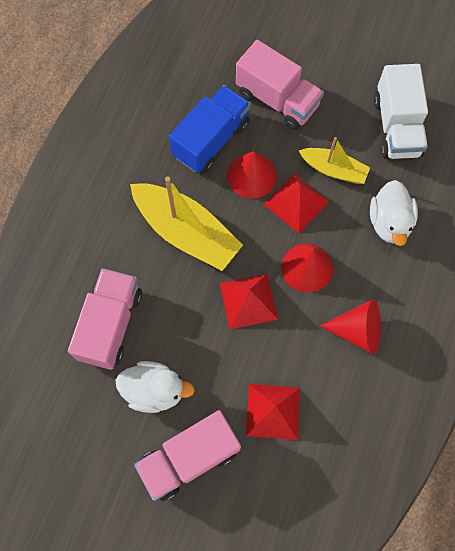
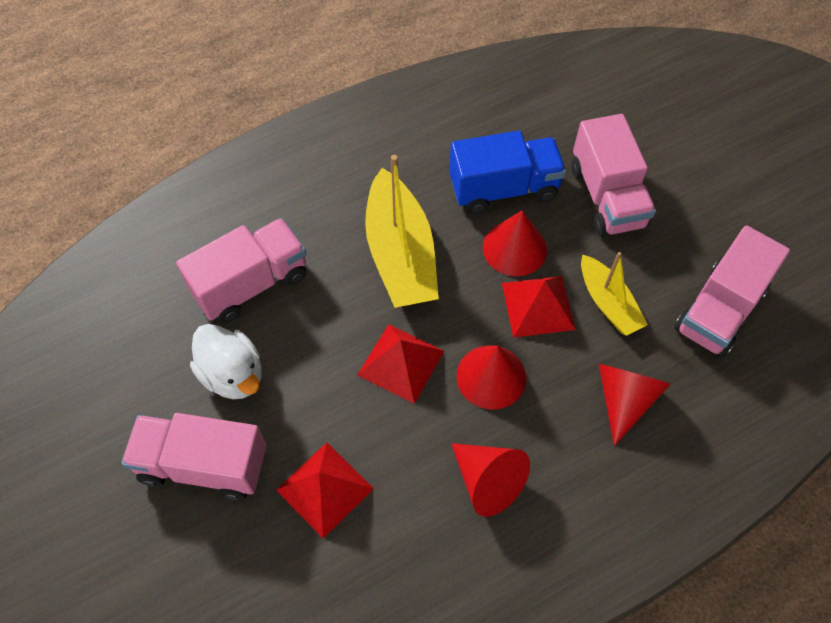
camera: 40 degrees right, 10 degrees down
white duck [370,180,418,246] -> red cone [599,364,671,446]
white truck [374,64,428,159] -> pink truck [674,225,790,357]

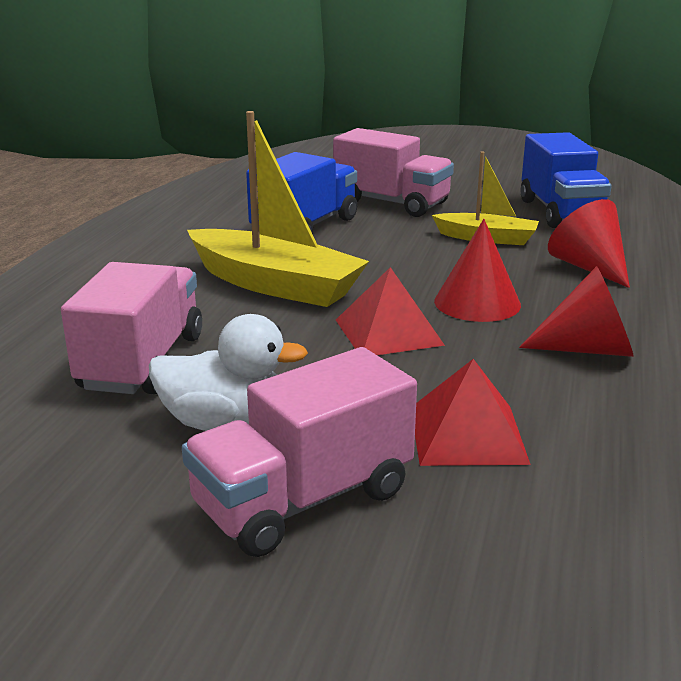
camera: 45 degrees left, 35 degrees down
red cone [483,210,547,276] -> none
red pyramid [502,276,575,338] -> none
pink truck [674,225,790,357] -> blue truck [521,132,612,228]

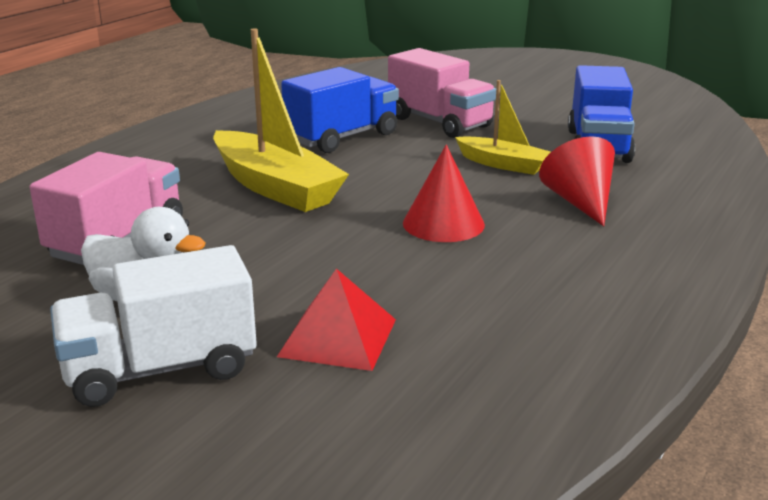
camera: 15 degrees right, 0 degrees up
pink truck [182,347,417,557] -> white truck [50,245,257,407]
red pyramid [336,267,445,355] -> none
red cone [519,266,634,357] -> none

